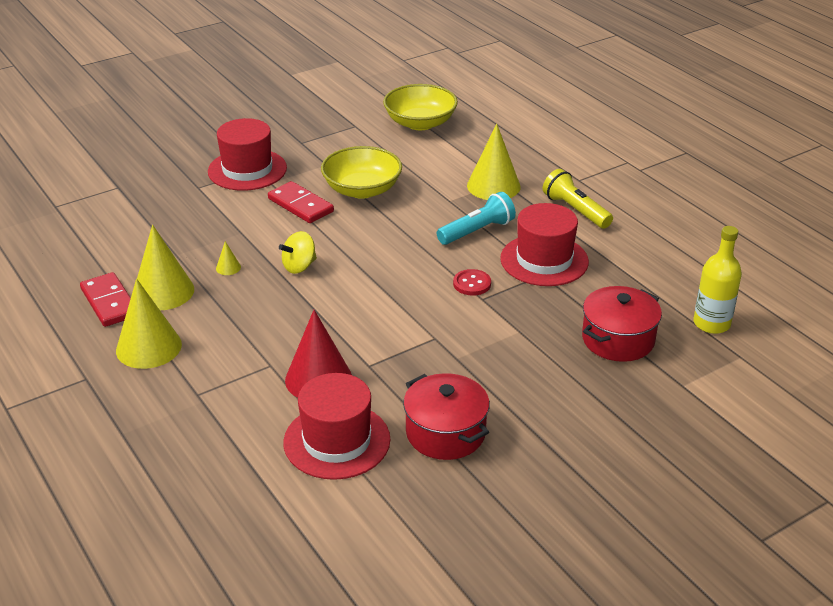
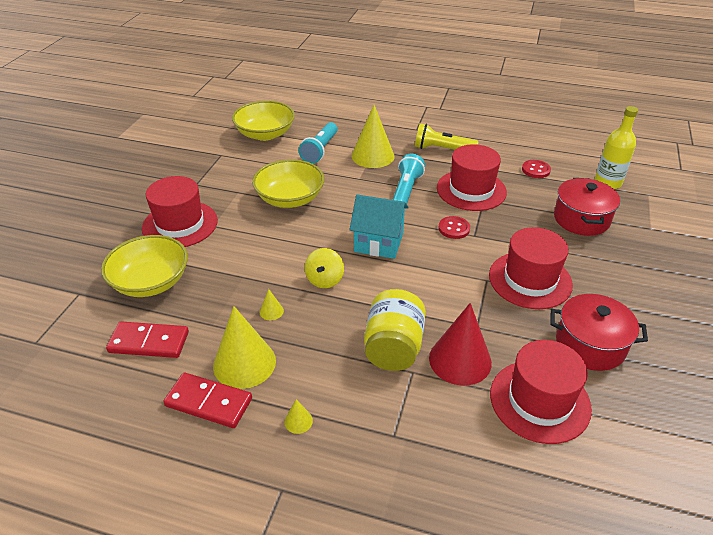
camera: 40 degrees left, 5 degrees up
yellow cone [116,279,182,369] -> yellow cone [284,399,313,434], size x0.42
red domino [268,181,334,223] -> red domino moved to [106,322,189,358]
none -> yellow bowl [101,235,188,297]
none -> turquoise flashlight [299,122,338,164]
none -> turquoise house [349,194,409,259]
none -> yellow jar [364,289,426,371]
none -> red hat [489,227,573,309]
none -> red button [522,160,551,178]

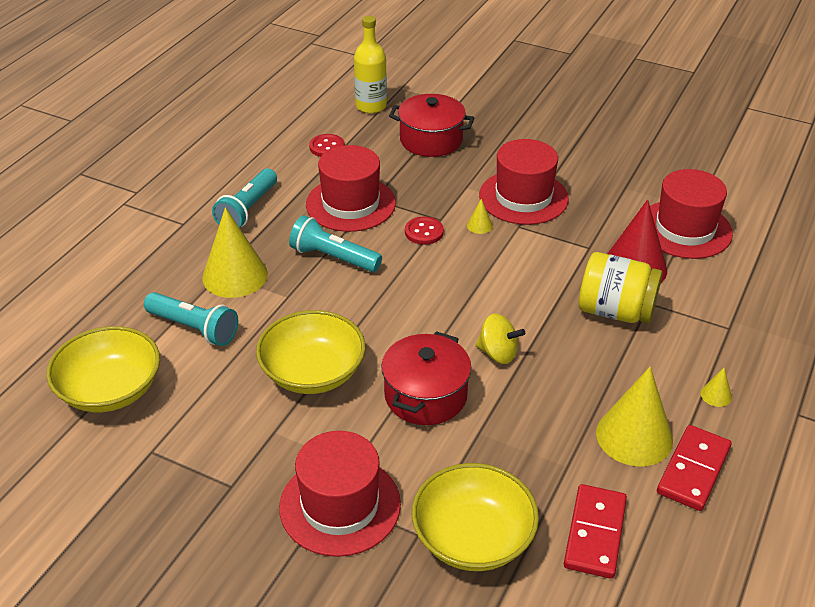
camera: 80 degrees left, 0 degrees up
yellow cone [260,289,284,320] -> yellow cone moved to [467,199,493,234]
turquoise house [349,194,409,259] -> none
yellow flashlight [415,123,479,150] -> turquoise flashlight [212,168,277,228]
red pot [550,294,648,371] -> red pot moved to [381,331,472,425]

